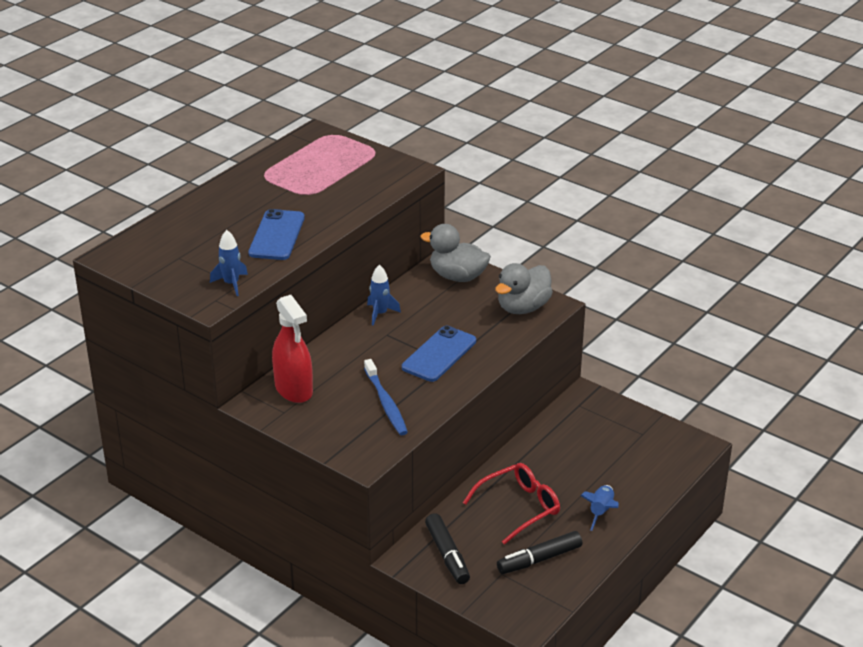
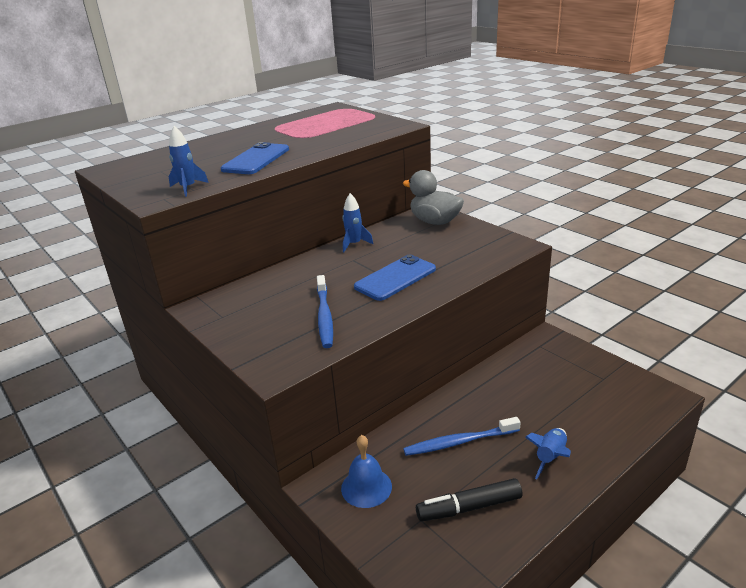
camera: 15 degrees right, 5 degrees down
red spray bottle [272,295,313,403] -> none
black marker [425,513,470,584] -> blue bell [341,435,392,508]
red glasses [463,463,560,545] -> blue toothbrush [403,417,521,456]
grey duck [495,263,553,314] -> none

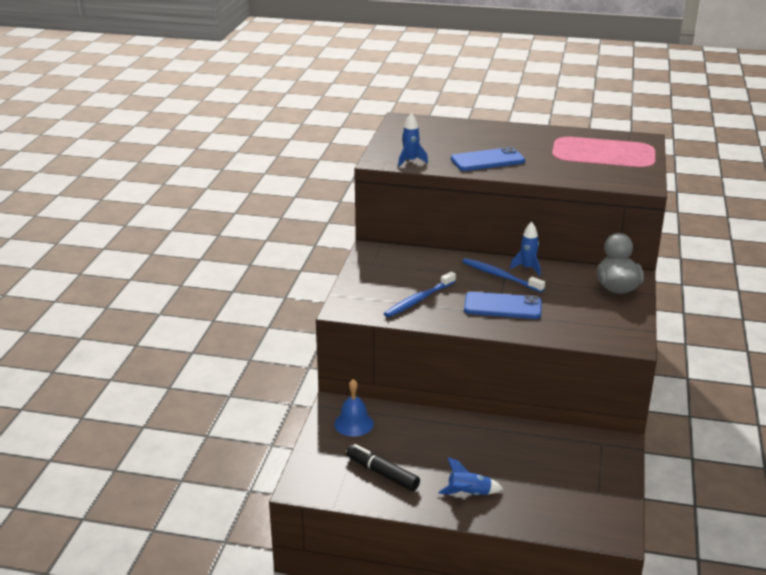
camera: 50 degrees right, 0 degrees up
blue toothbrush [403,417,521,456] -> blue toothbrush moved to [462,258,545,292]

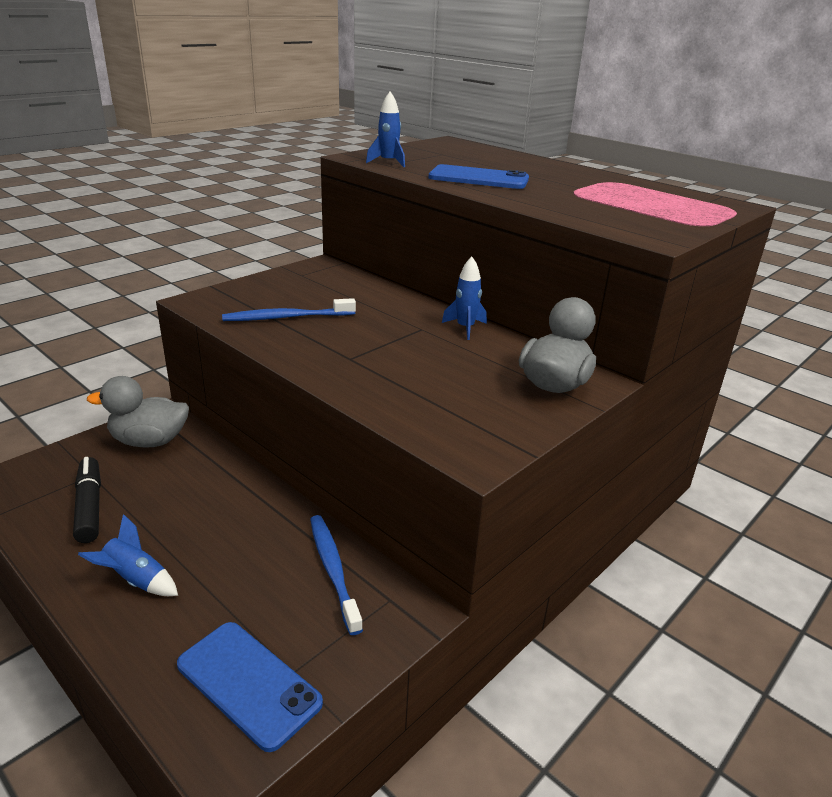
camera: 30 degrees right, 0 degrees up
blue bell [334,379,374,437] -> grey duck [87,376,189,448]
blue toothbrush [462,258,545,292] -> blue toothbrush moved to [310,515,363,635]
blue phone [464,292,542,319] -> blue phone moved to [177,622,323,752]

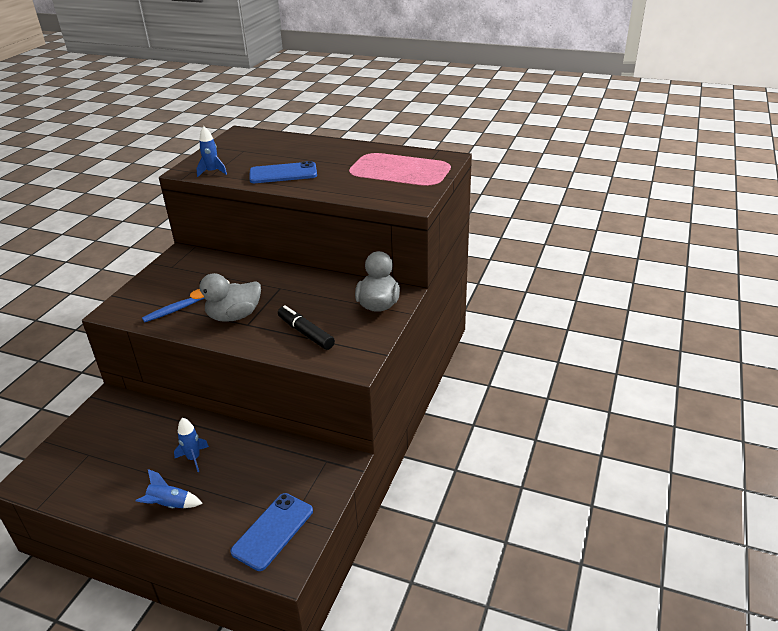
camera: 20 degrees left, 5 degrees up
black marker [73,457,101,543] -> black marker moved to [278,305,335,350]
grey duck [87,376,189,448] -> grey duck moved to [190,273,261,322]
blue phone [177,622,323,752] -> blue phone turned 75 degrees counterclockwise [230,493,313,571]
blue toothbrush [310,515,363,635] -> none
blue rocket [442,257,487,340] -> blue rocket moved to [174,418,209,472]

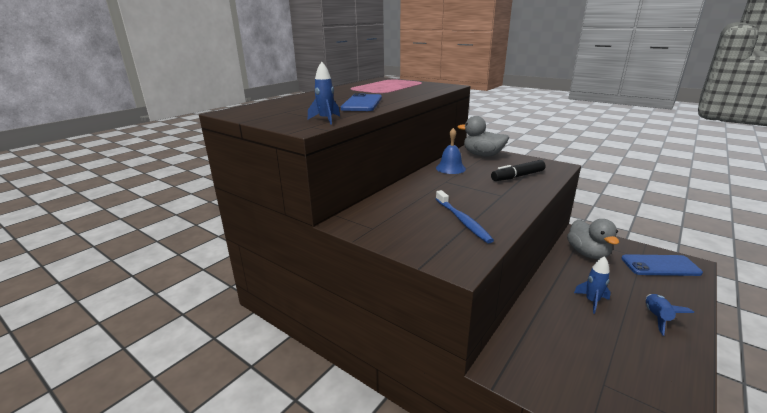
camera: 75 degrees left, 10 degrees down
grey duck [190,273,261,322] -> grey duck moved to [567,219,619,259]
blue phone [230,493,313,571] -> blue phone turned 45 degrees counterclockwise [621,254,703,276]
none -> blue bell [436,128,466,174]

